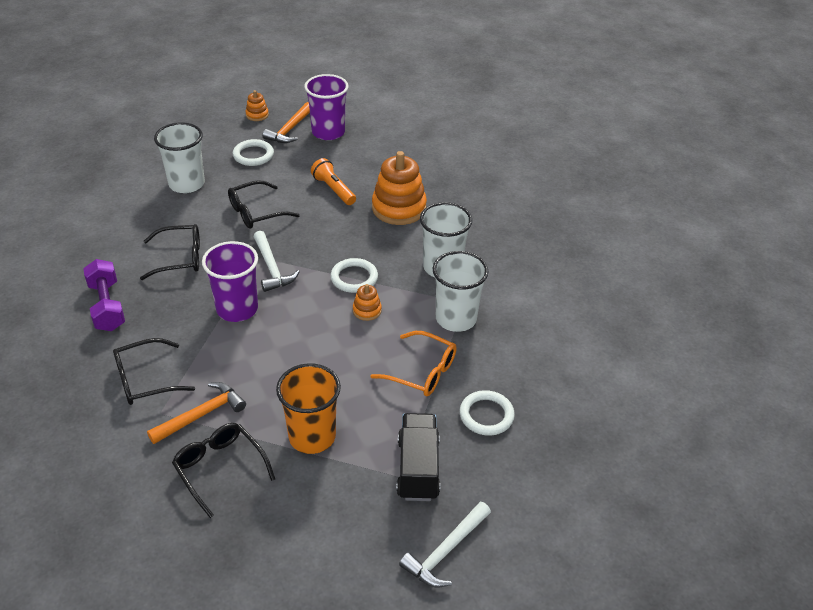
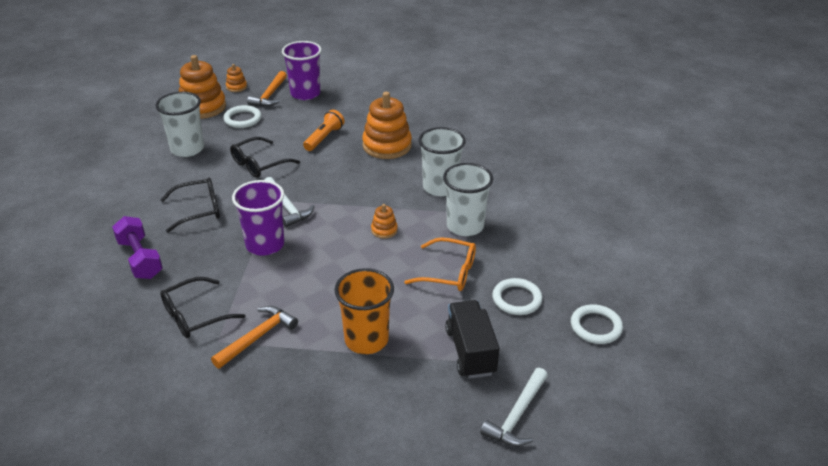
camera: 10 degrees left, 5 degrees down
black glasses [172,423,275,518] -> none
orange flashlight [311,158,356,205] -> orange flashlight turned 75 degrees clockwise [303,110,345,151]
white ring [330,258,378,293] -> white ring moved to [571,304,623,344]
none -> orange stacking toy [179,55,226,119]

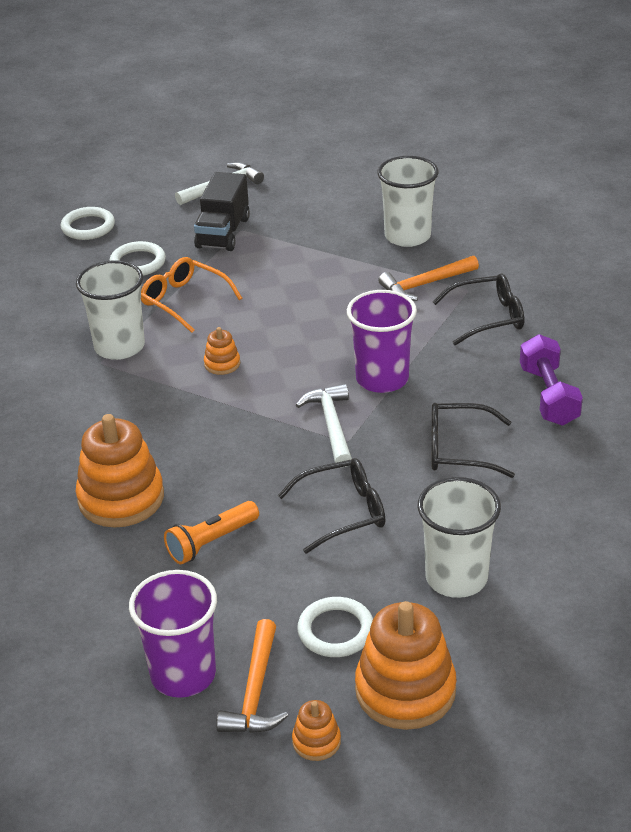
camera: 155 degrees left, 0 degrees up
orange hammer [247,71,287,107] -> orange hammer turned 150 degrees clockwise [216,619,288,733]
orange cup [335,268,394,354] -> none
white cup [418,127,466,196] -> white cup moved to [377,156,439,247]

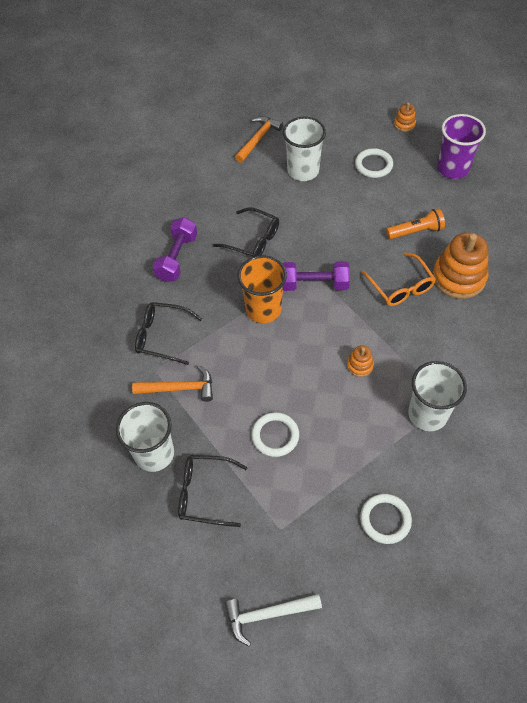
camera: 155 degrees left, 20 degrees up
white ring [61,207,115,240] -> white ring moved to [251,412,299,457]
orange glasses [141,257,242,333] -> orange glasses moved to [361,252,436,306]
black truck [194,172,250,251] -> none
orange hammer [216,619,288,733] -> orange hammer moved to [235,116,283,163]
black glasses [278,458,385,554] -> black glasses moved to [178,455,248,527]
white hammer [296,384,352,467] -> purple dumbbell [282,261,350,291]
purple cup [347,290,417,393] -> orange cup [237,255,287,323]
orange stacking toy [355,601,456,730] -> none

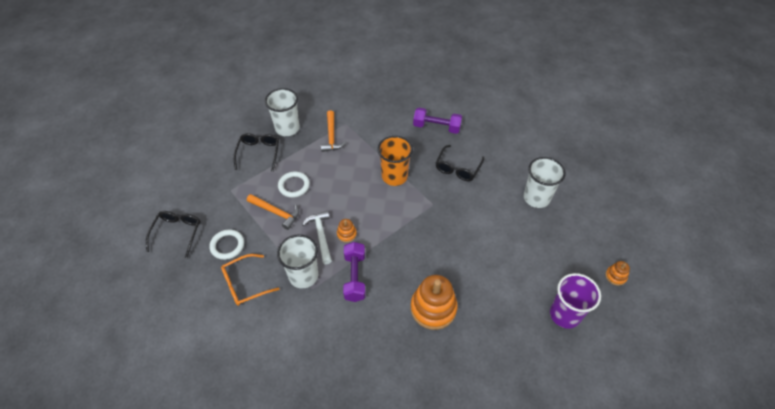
camera: 85 degrees right, 5 degrees down
black glasses [135,302,202,365] -> black glasses moved to [146,211,201,258]
white hammer [225,594,322,646] -> white hammer moved to [302,211,332,264]
orange hammer [235,116,283,163] -> orange hammer moved to [247,194,299,230]
purple dumbbell [282,261,350,291] -> purple dumbbell moved to [343,242,365,302]
white ring [355,148,393,178] -> none
orange glasses [361,252,436,306] -> orange glasses moved to [221,254,280,306]
orange flashlight [386,208,445,239] -> none

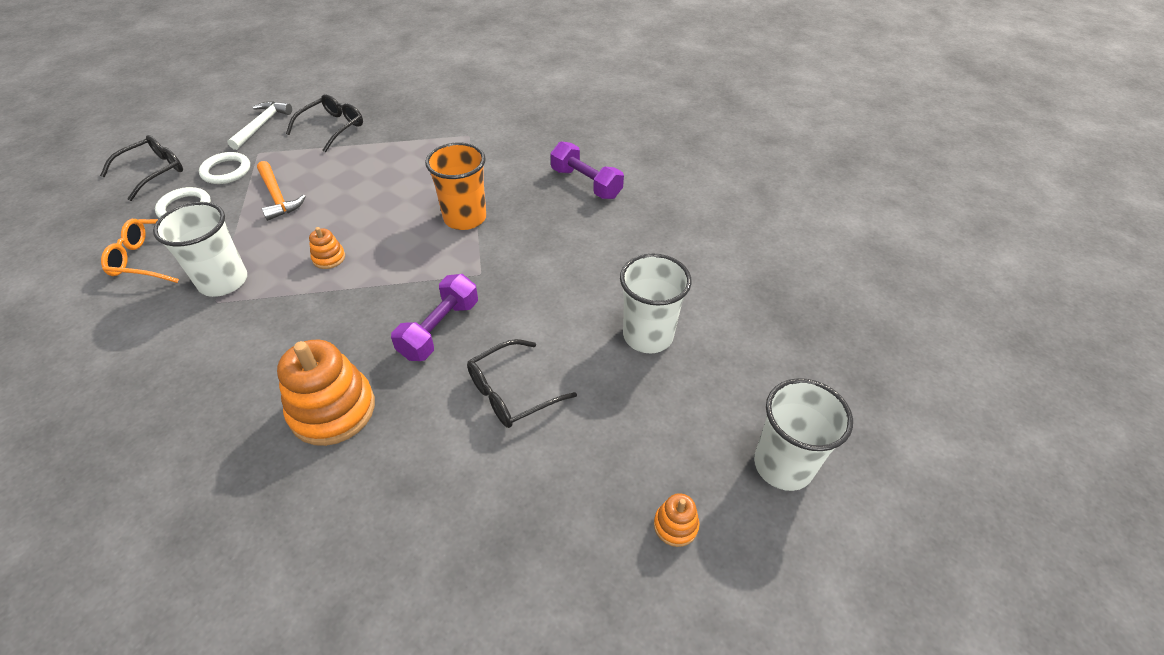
camera: 30 degrees right, 5 degrees down
white cup [265,88,300,136] -> white cup moved to [754,378,853,491]
white ring [278,171,310,198] -> white ring moved to [199,152,250,184]
white hammer [302,211,332,264] -> white hammer moved to [227,101,292,150]
orange hammer [321,110,346,152] -> none
purple dumbbell [343,242,365,302] -> purple dumbbell moved to [391,274,478,361]
black glasses [436,145,484,181] -> black glasses moved to [467,339,577,428]
purple cup [550,273,601,329] -> none

